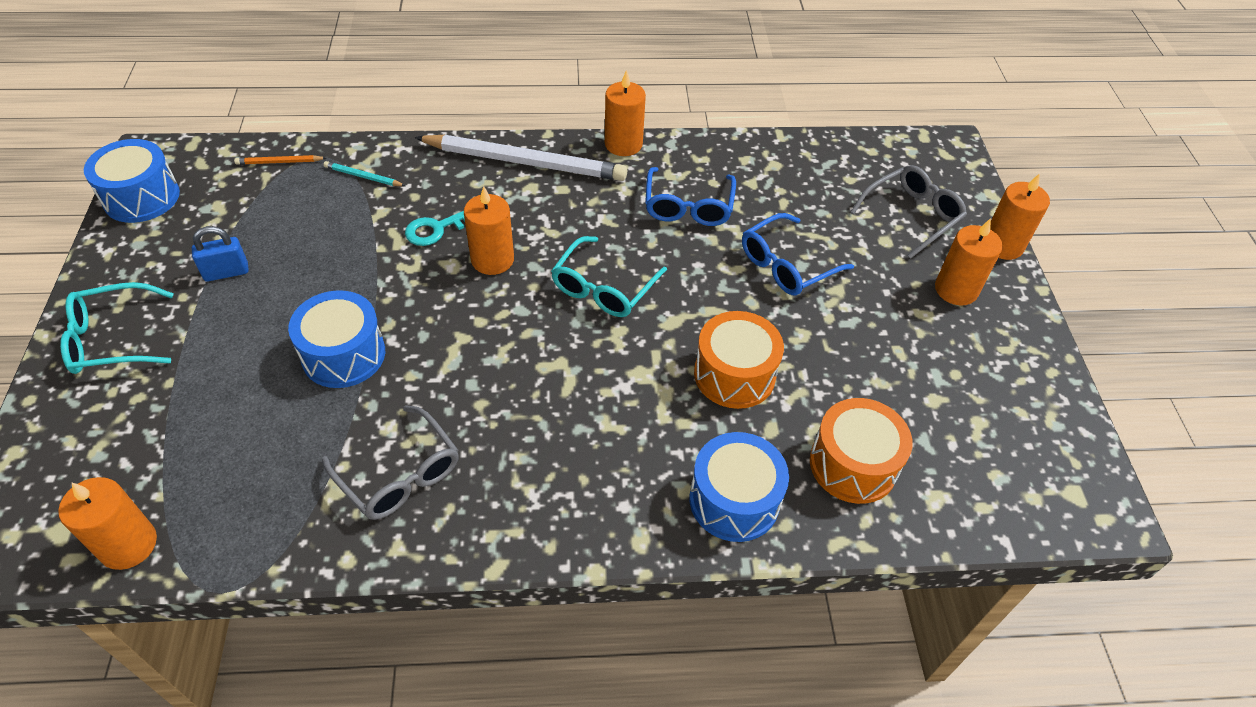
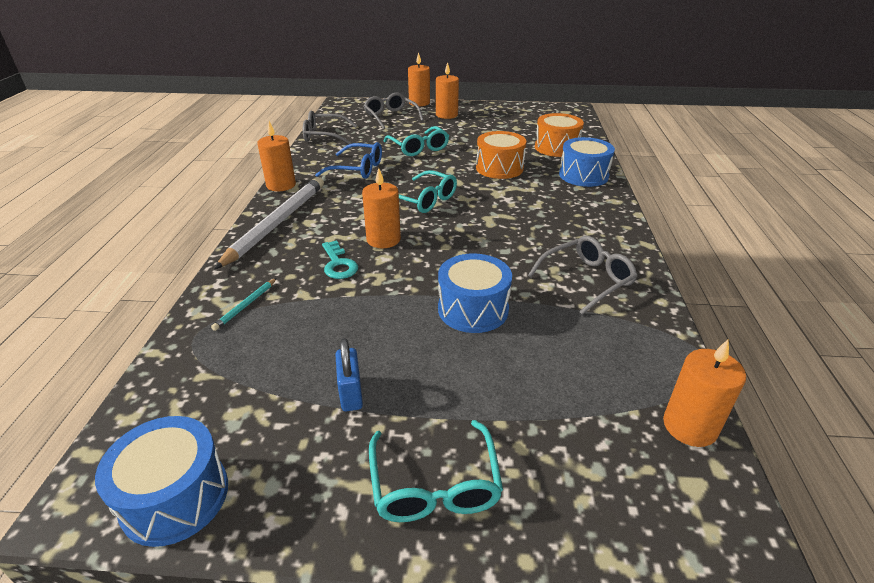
camera: 80 degrees left, 15 degrees down
orange pencil [234,155,326,165] -> none
blue glasses [742,213,854,295] -> turquoise glasses [384,126,449,156]
none -> grey glasses [303,111,357,144]

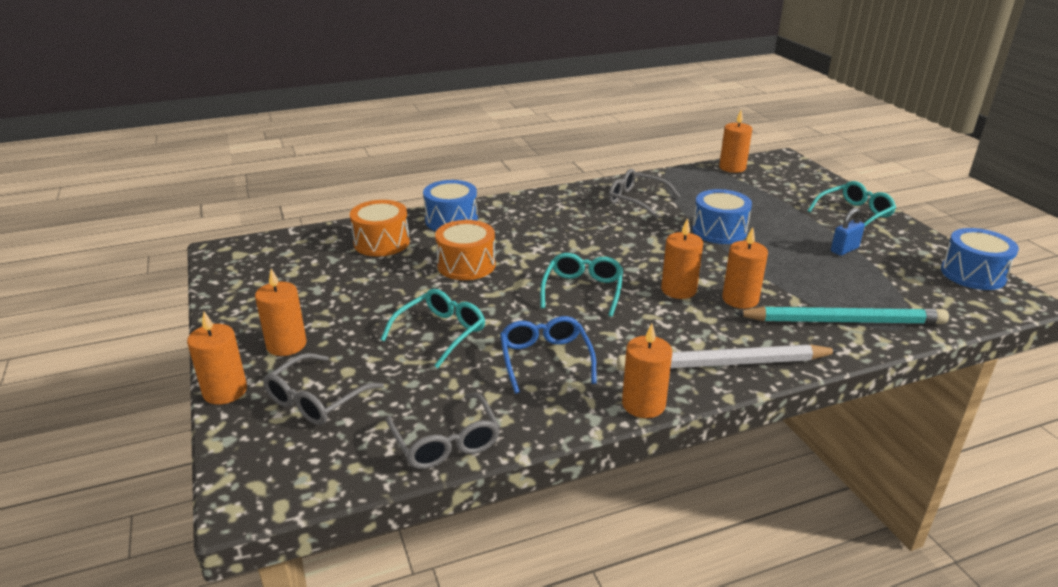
camera: 115 degrees left, 5 degrees down
turquoise pencil [211,278,277,331] -> turquoise pencil [734,306,949,324], size x2.47
turquoise key [322,241,358,279] -> orange candle [722,227,768,309]

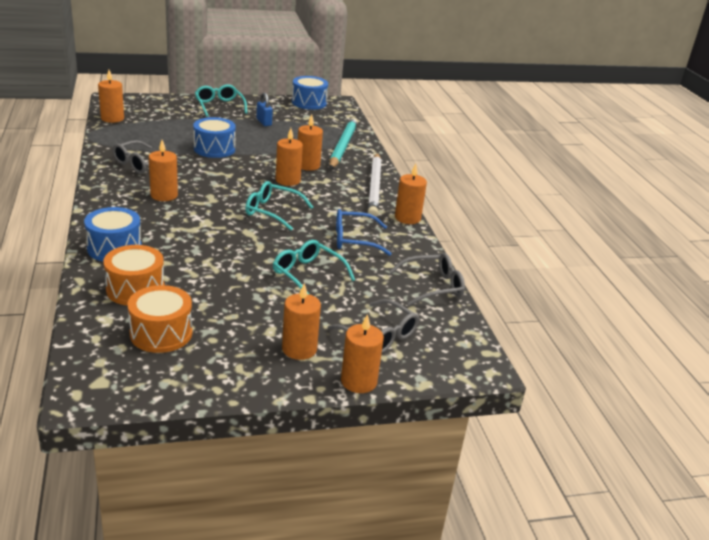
camera: 85 degrees left, 0 degrees up
orange drum [435,220,495,280] -> orange drum moved to [128,285,192,353]
none -> orange candle [149,140,178,201]

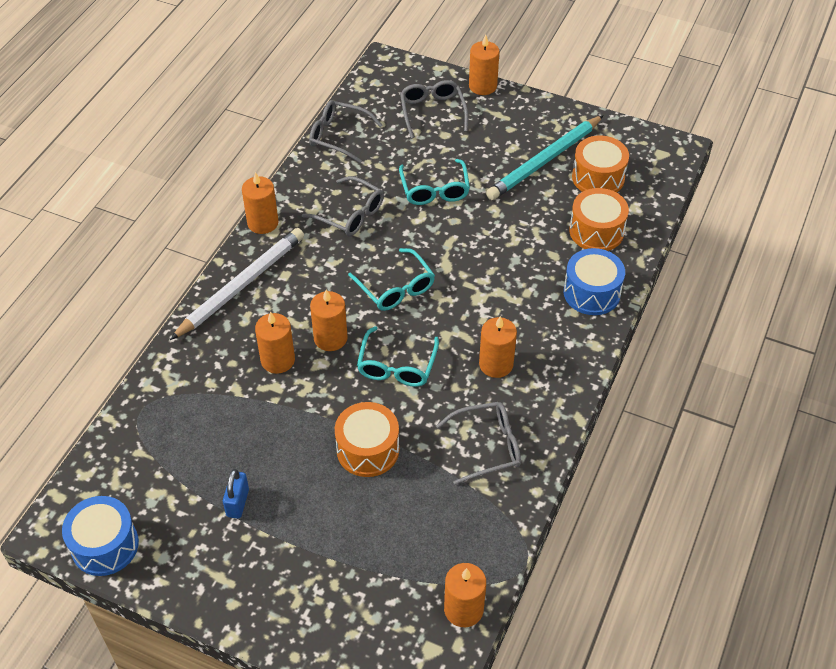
camera: 140 degrees left, 20 degrees up
blue drum [193,117,236,158] -> orange drum [335,402,399,477]
turquoise glasses [195,84,247,117] -> turquoise glasses moved to [357,326,439,387]
orange candle [282,283,321,360] -> none
turquoise pencil [330,117,358,169] -> turquoise pencil moved to [486,115,604,200]
blue glasses [336,209,392,256] -> grey glasses [302,176,384,236]

